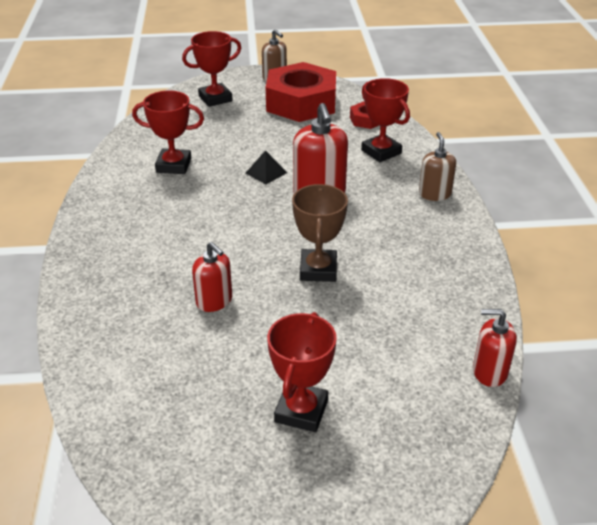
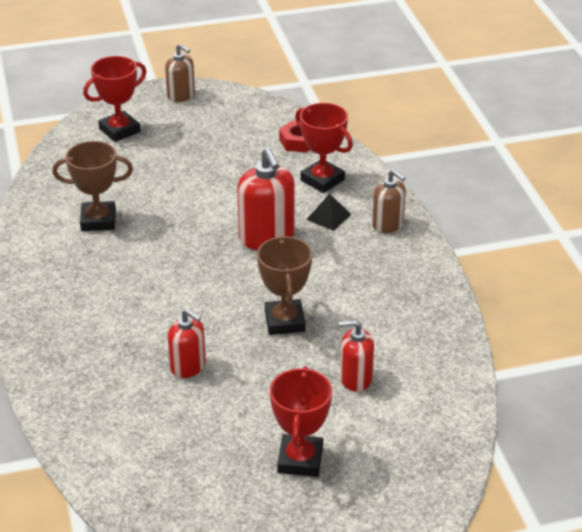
camera: 10 degrees left, 0 degrees up
red trophy [132,91,204,174] -> brown trophy [52,141,133,231]
black pyramid [246,150,287,184] -> black pyramid moved to [306,194,351,231]
red nut [266,62,336,122] -> none
brown soap dispenser [419,132,456,201] -> brown soap dispenser turned 150 degrees clockwise [372,169,406,233]
red soap dispenser [473,309,517,387] -> red soap dispenser moved to [339,320,374,392]

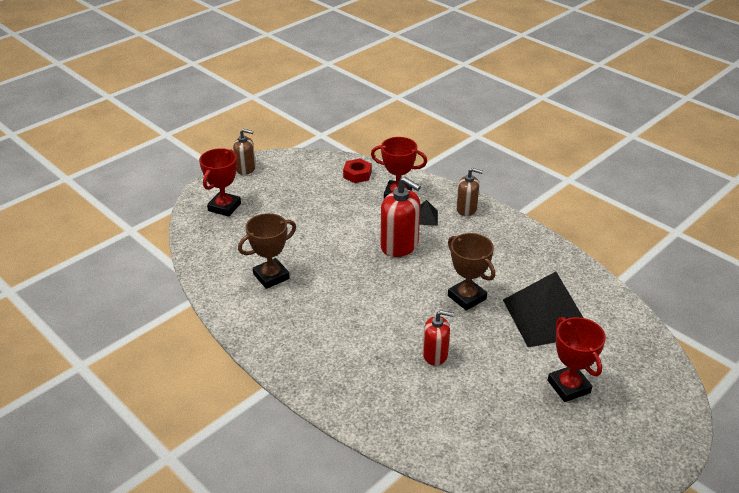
camera: 30 degrees left, 0 degrees up
red soap dispenser [339,320,374,392] -> black pyramid [503,272,583,347]

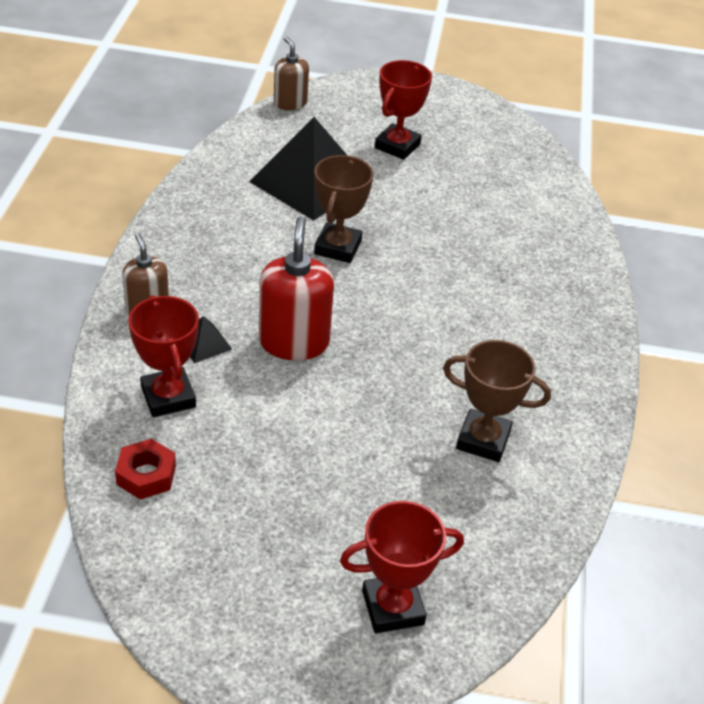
camera: 130 degrees left, 5 degrees up
brown soap dispenser [233,129,256,175] -> brown soap dispenser moved to [274,37,309,110]
red soap dispenser [423,310,454,366] -> none

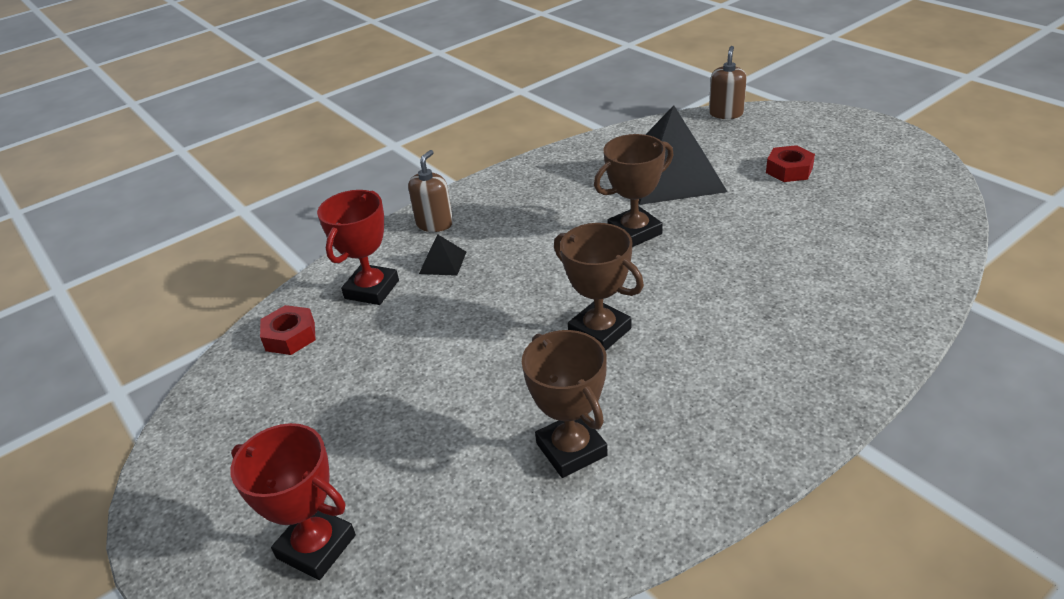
camera: 50 degrees right, 5 degrees down
red soap dispenser [259,216,334,360] -> none
red trophy [375,60,432,160] -> red nut [766,145,815,182]
none -> brown trophy [554,223,644,351]

